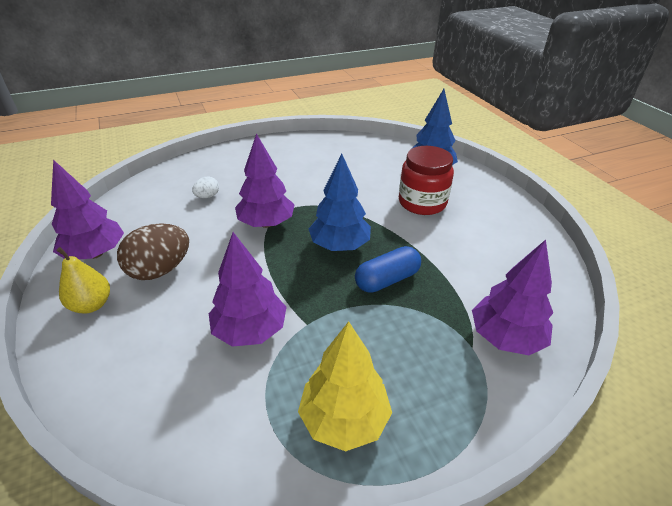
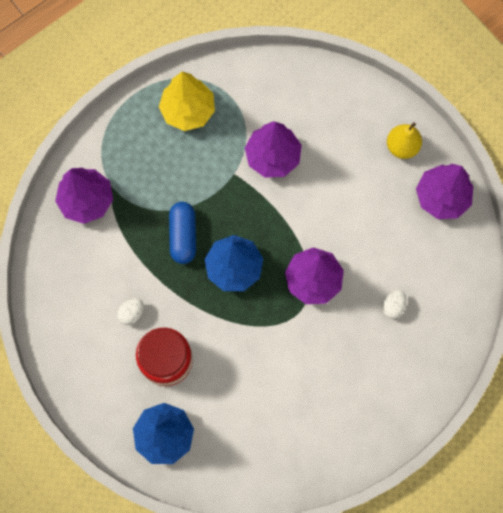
camera: 165 degrees right, 35 degrees up
brown egg [117,223,189,280] -> none
blue capsule [355,246,421,293] -> blue capsule turned 45 degrees counterclockwise [169,202,196,264]
none -> white egg [117,298,144,325]

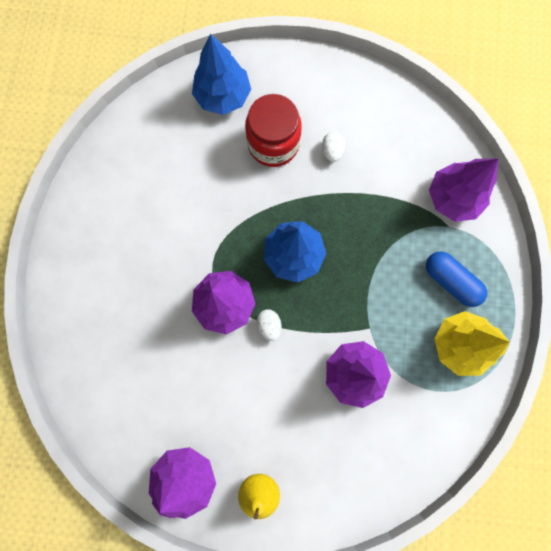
camera: 135 degrees right, 5 degrees up
blue capsule [169,202,196,264] -> blue capsule moved to [426,252,487,307]
white egg [382,290,407,319] -> white egg moved to [256,309,281,341]

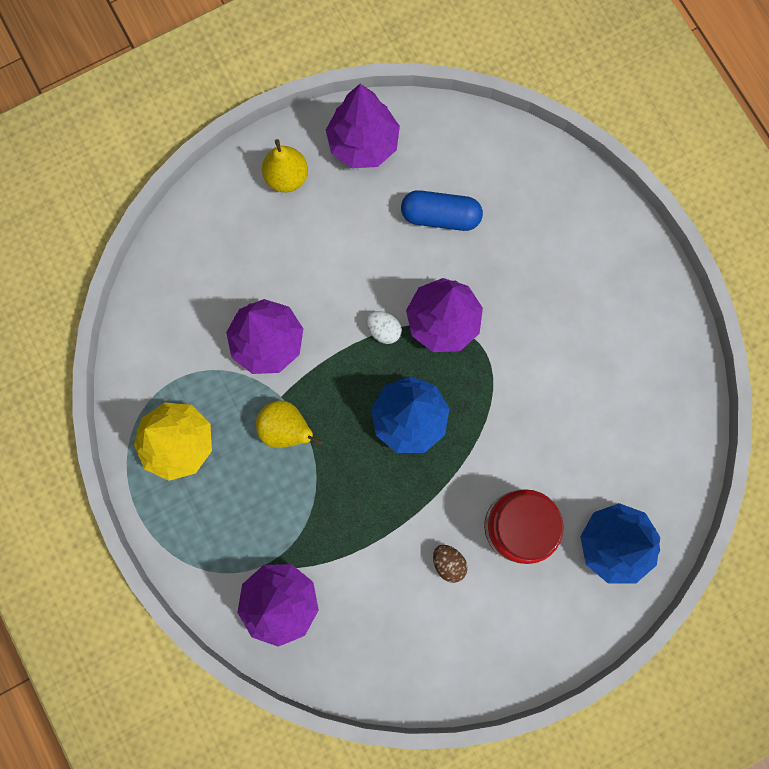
camera: 145 degrees right, 0 degrees up
white egg [322,132,345,162] -> brown egg [433,545,467,583]
blue capsule [426,252,487,307] -> blue capsule moved to [401,190,483,231]
none -> yellow pear [256,400,322,448]

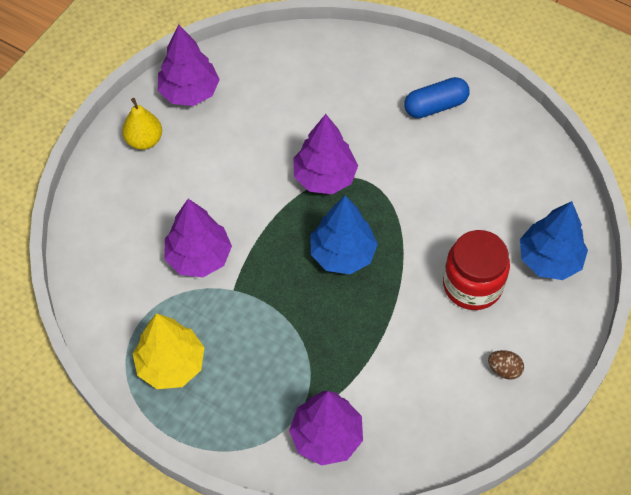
camera: 30 degrees left, 20 degrees down
yellow pear [256,400,322,448] -> none
white egg [366,311,402,344] -> none
blue capsule [401,190,483,231] -> blue capsule moved to [404,77,470,118]
brown egg [433,545,467,583] -> brown egg moved to [488,350,524,380]

